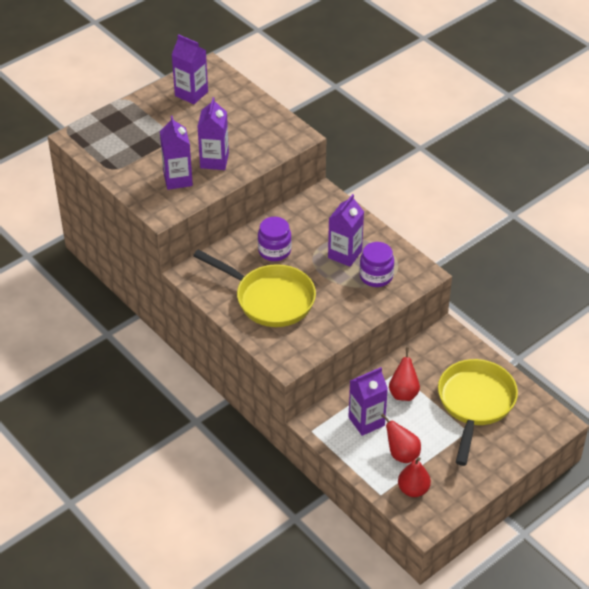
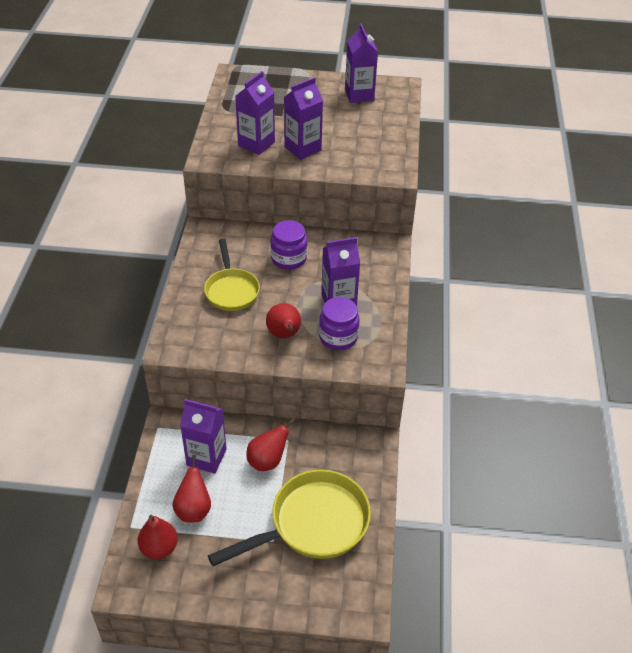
camera: 45 degrees right, 0 degrees up
yellow pan [193,249,316,327] -> yellow pan [204,239,260,311], size x0.64
none -> red pear [266,303,301,338]

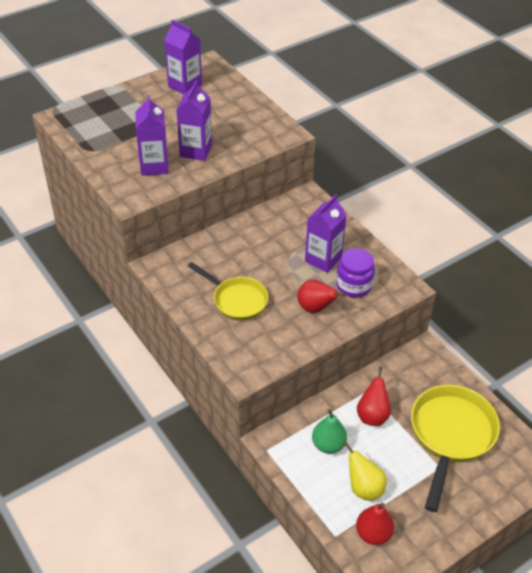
camera: 40 degrees left, 0 degrees up
red pear [172,455,211,522] -> yellow pear [344,442,387,501]
purple carton [180,399,227,474] -> green pear [312,409,347,454]
purple jar [270,220,307,270] -> none

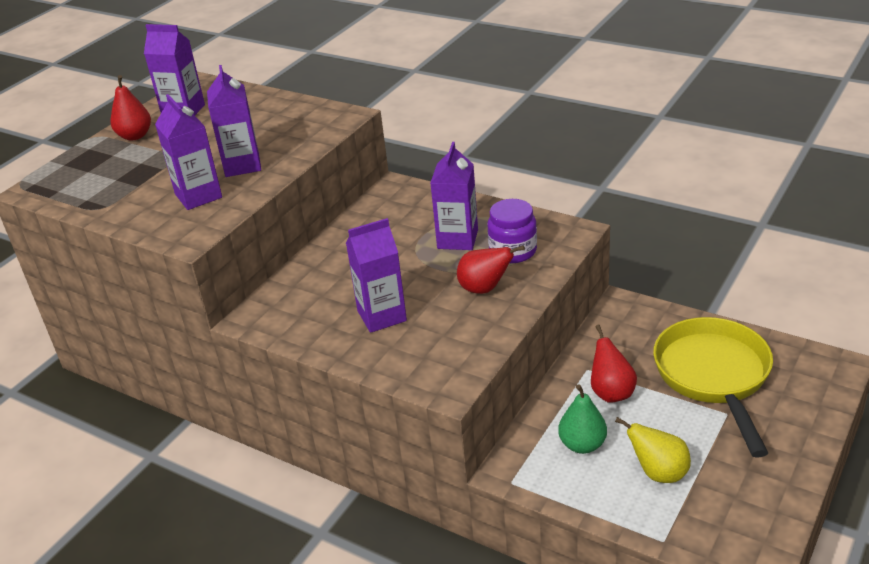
camera: 20 degrees left, 10 degrees down
yellow pan [188,262,268,321] -> purple carton [346,218,407,333]
red pear [356,503,394,545] -> red pear moved to [110,75,151,141]

